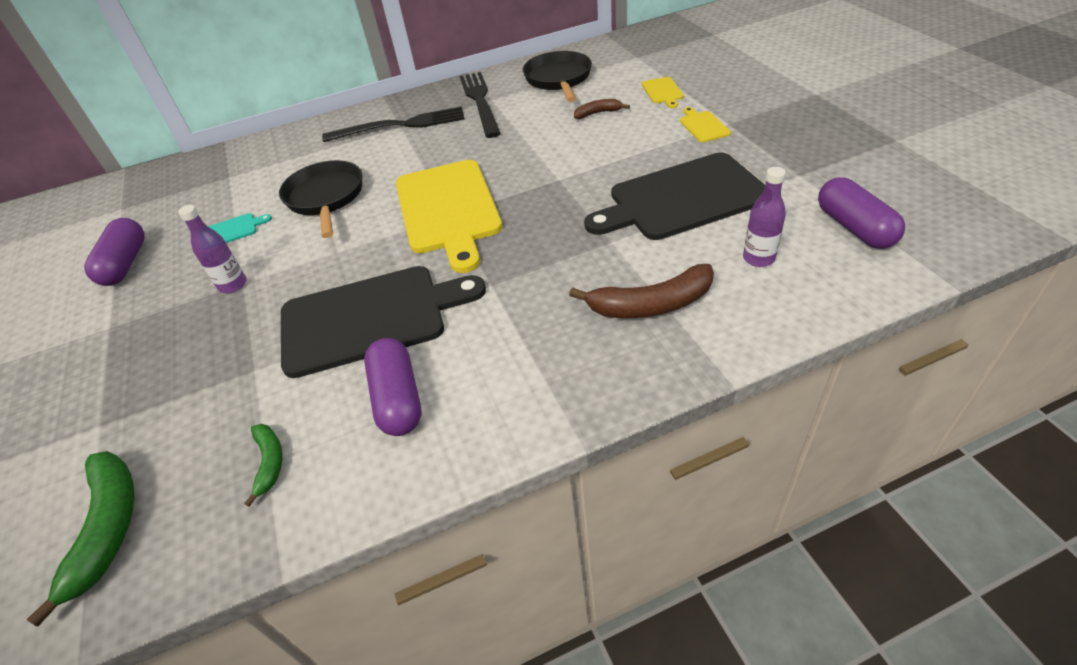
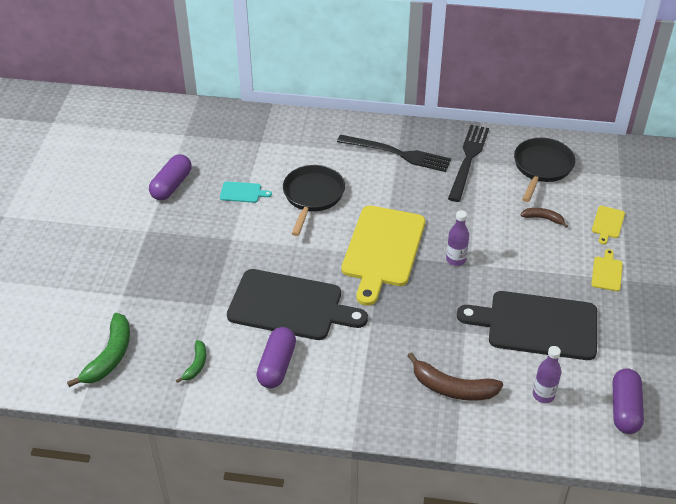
camera: 25 degrees right, 0 degrees up
purple bottle [178,205,246,293] -> purple bottle moved to [446,210,469,266]

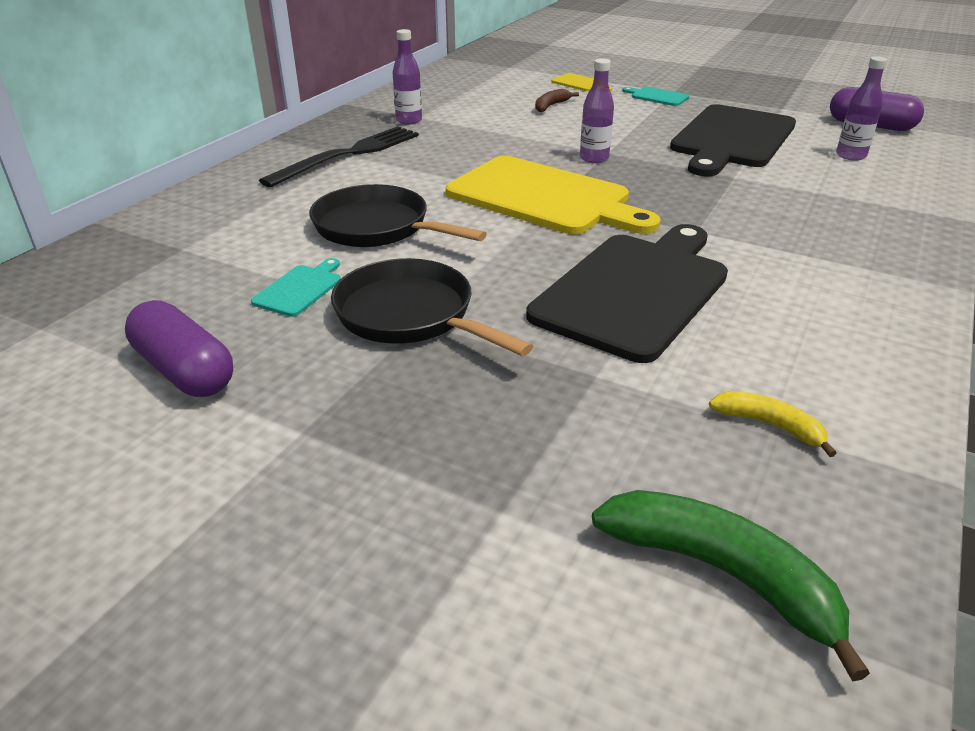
camera: 70 degrees left, 10 degrees down
green banana [176,340,206,383] -> yellow banana [709,391,837,457]
purple capsule [257,327,296,388] -> none
brown banana [407,352,503,401] -> none
black fork [448,125,489,202] -> purple bottle [393,29,422,125]
black pan [514,138,575,202] -> black pan moved to [331,258,533,356]
yellow cutting board [591,249,623,291] -> turquoise cutting board [622,87,689,106]

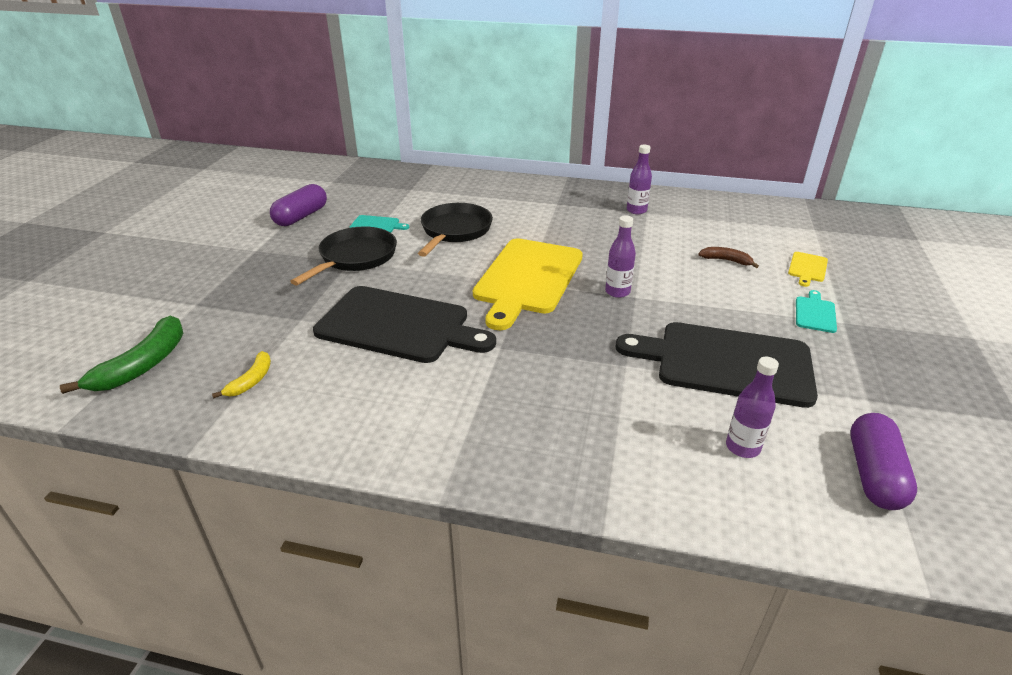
camera: 75 degrees right, 0 degrees up
black fork [259,126,419,187] -> none

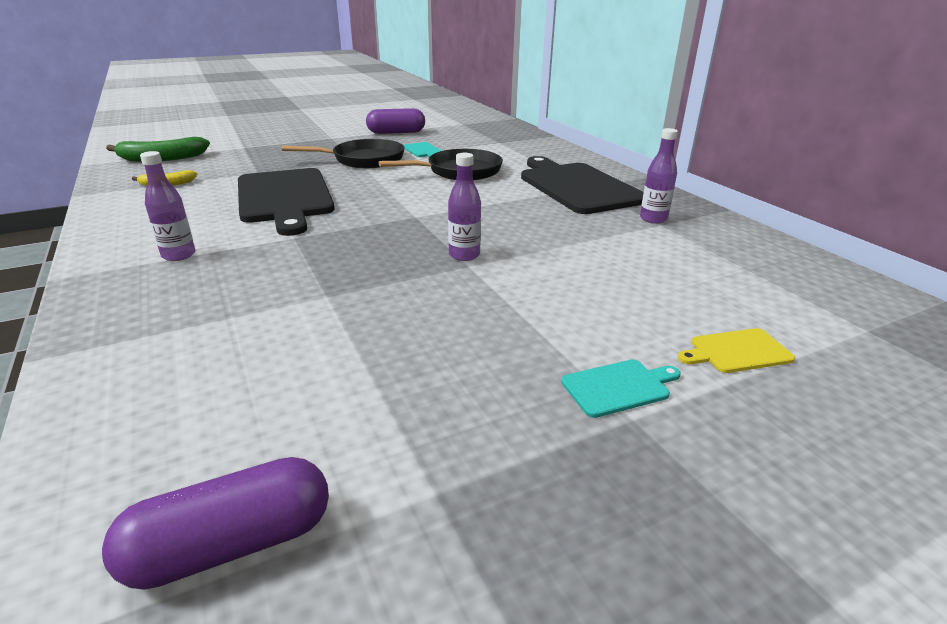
camera: 50 degrees right, 5 degrees down
yellow cutting board [473,238,583,330] -> none
black cutting board [616,322,818,408] -> black cutting board moved to [521,156,644,214]
brown banana [698,247,759,268] -> none
purple bottle [726,357,779,458] -> purple bottle moved to [140,151,196,261]

